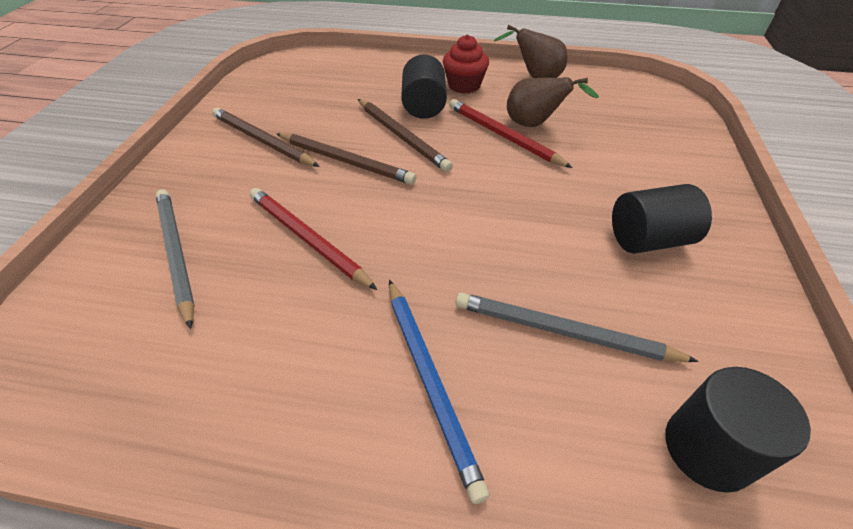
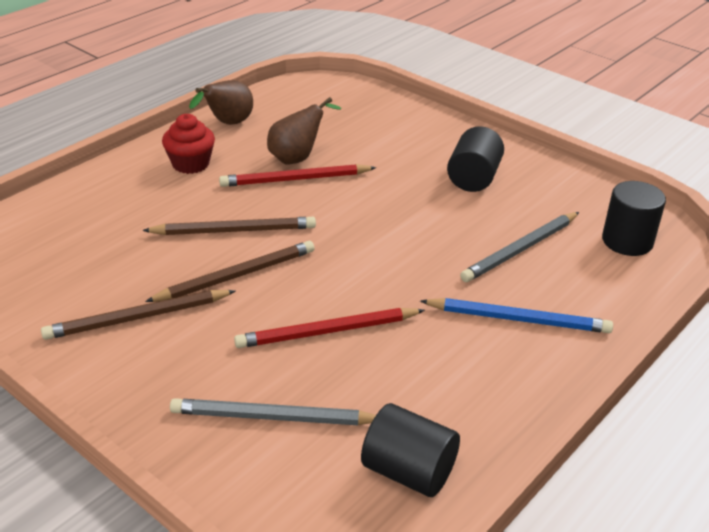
camera: 60 degrees left, 10 degrees down
black cylinder [401,55,447,119] -> black cylinder moved to [361,403,460,497]

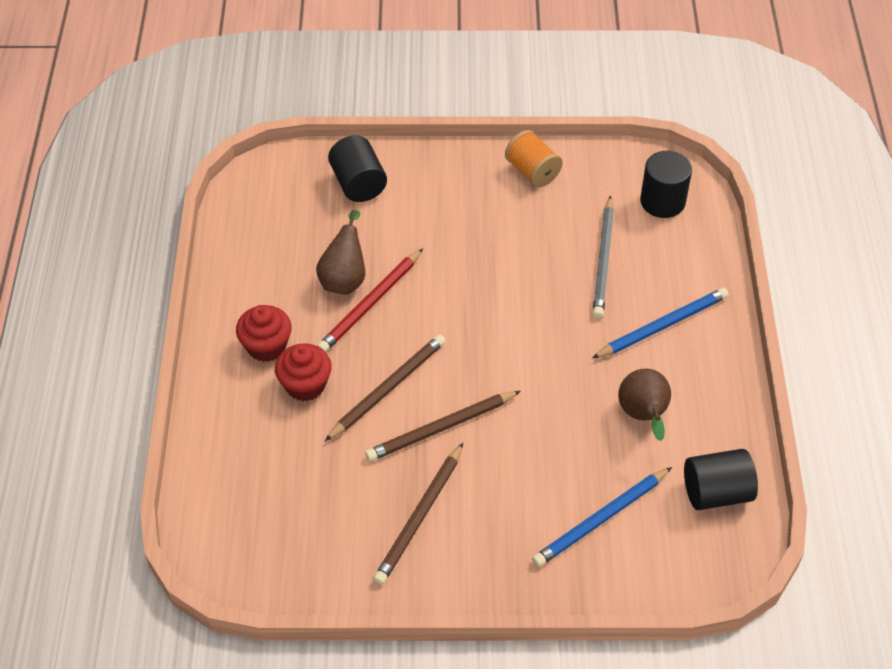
camera: 40 degrees left, 15 degrees up
brown pencil [145,241,315,302] -> brown pencil turned 135 degrees counterclockwise [365,391,521,461]
grey pencil [170,398,376,425] -> blue pencil [532,467,672,567]
brown pear [189,80,253,125] -> brown pear moved to [618,369,671,441]
red pencil [234,308,425,348] -> none
black cylinder [447,126,504,192] -> black cylinder moved to [328,135,387,202]
none -> red cupcake [275,343,332,401]
none -> orange spool [505,130,563,187]

